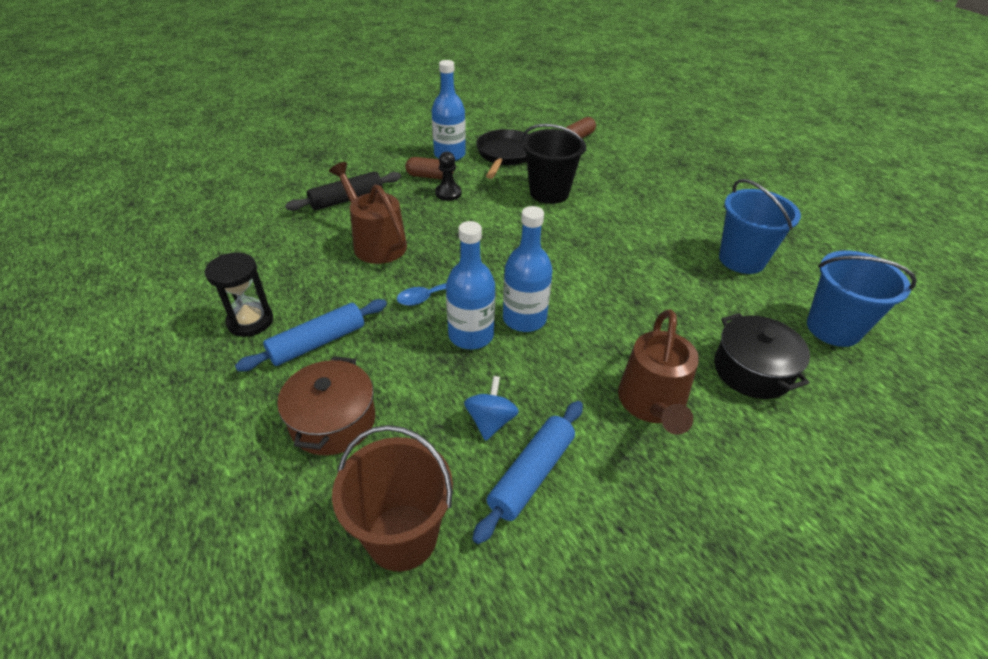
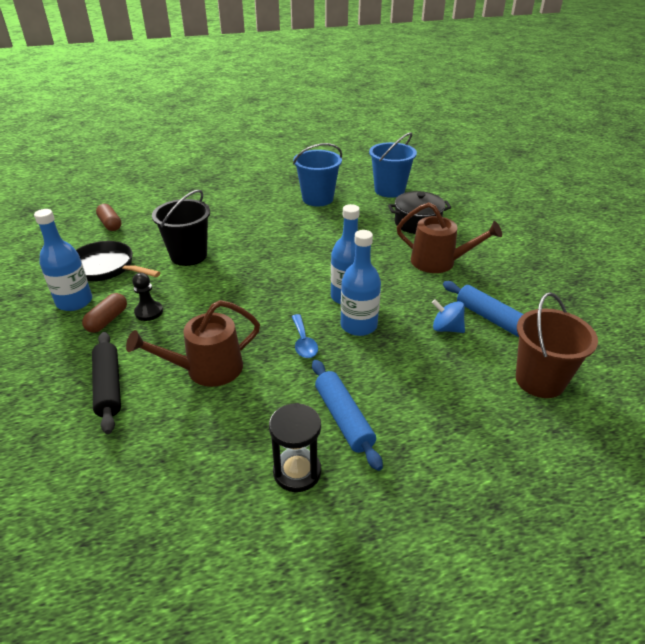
camera: 75 degrees left, 5 degrees down
brown pot [277,356,375,455] -> none

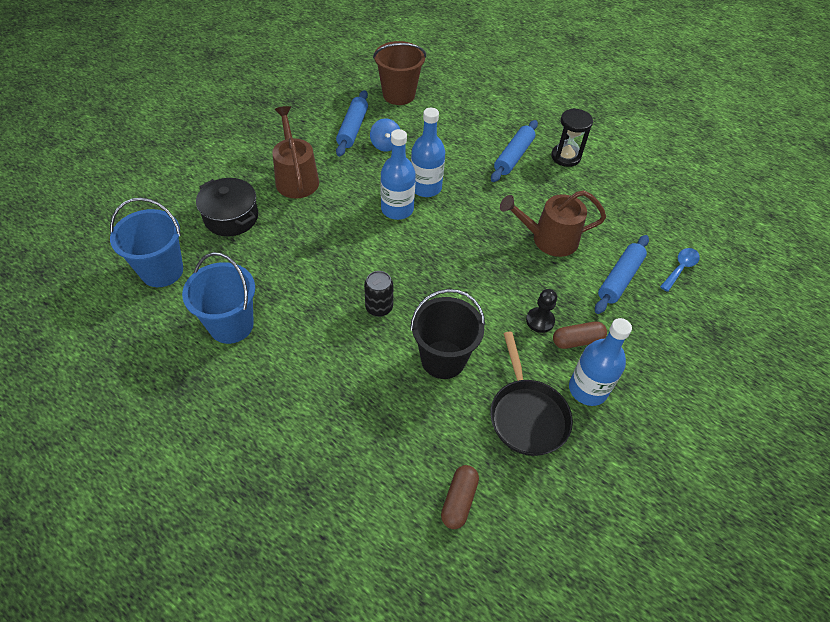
camera: 130 degrees left, 15 degrees up
black rolling pin [92,332,121,434] -> blue rolling pin [595,235,649,314]
brown watering can [126,300,260,387] -> brown watering can turned 150 degrees clockwise [500,190,606,257]
blue spoon [291,314,318,358] -> blue spoon moved to [660,248,700,292]
none -> black can [364,271,393,317]

